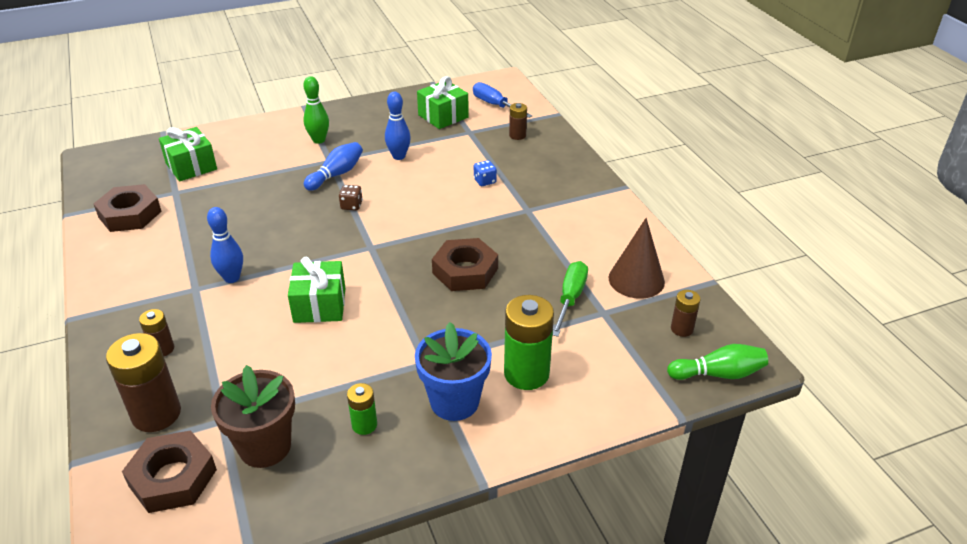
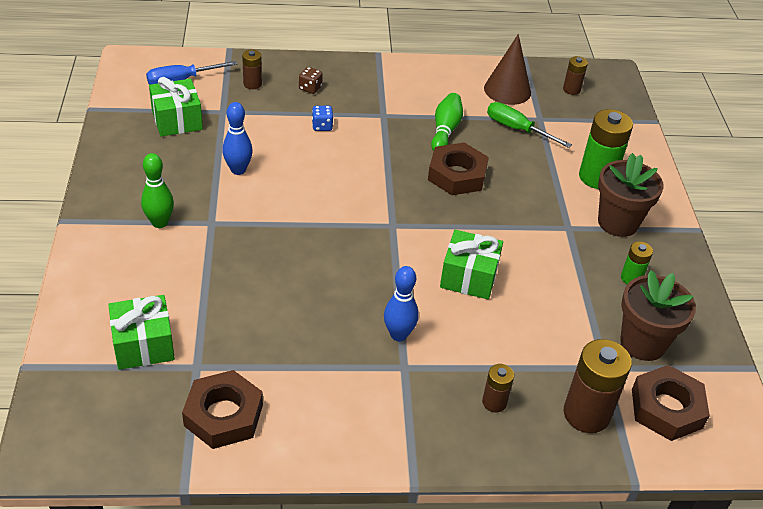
camera: 75 degrees left, 5 degrees up
blue bowling pin [304,142,363,191] -> none
brown dice [339,185,363,211] -> brown dice moved to [299,67,323,94]
blue flower pot [415,322,492,421] -> brown flower pot [598,153,664,237]
green bowling pin [667,344,768,380] -> green bowling pin moved to [431,93,463,151]

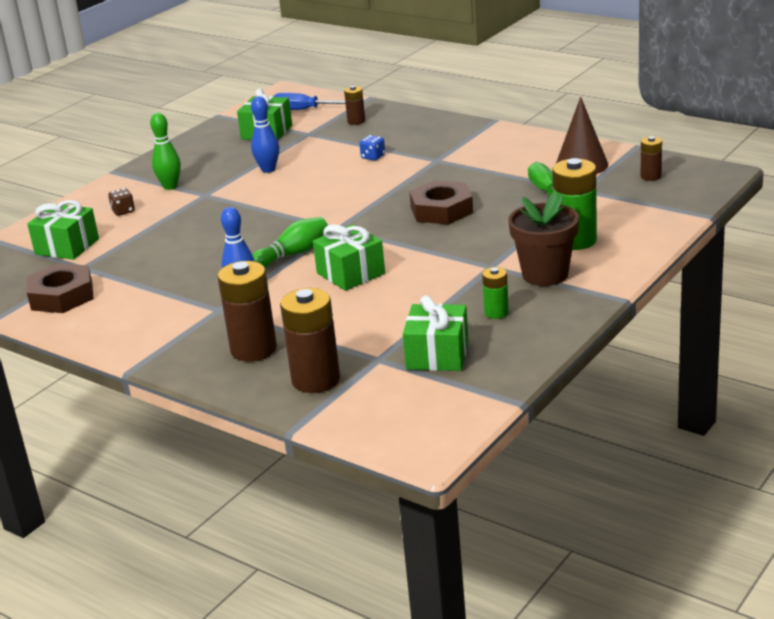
camera: 45 degrees right, 15 degrees down
brown dice [299,67,323,94] -> brown dice moved to [108,188,135,216]
green bowling pin [431,93,463,151] -> green bowling pin moved to [253,217,328,268]
brown battery [482,364,514,412] -> brown battery [217,261,277,362], size x1.90
brown flower pot [620,270,696,361] -> green gift [403,295,469,371]
brown nut [632,365,710,441] -> none

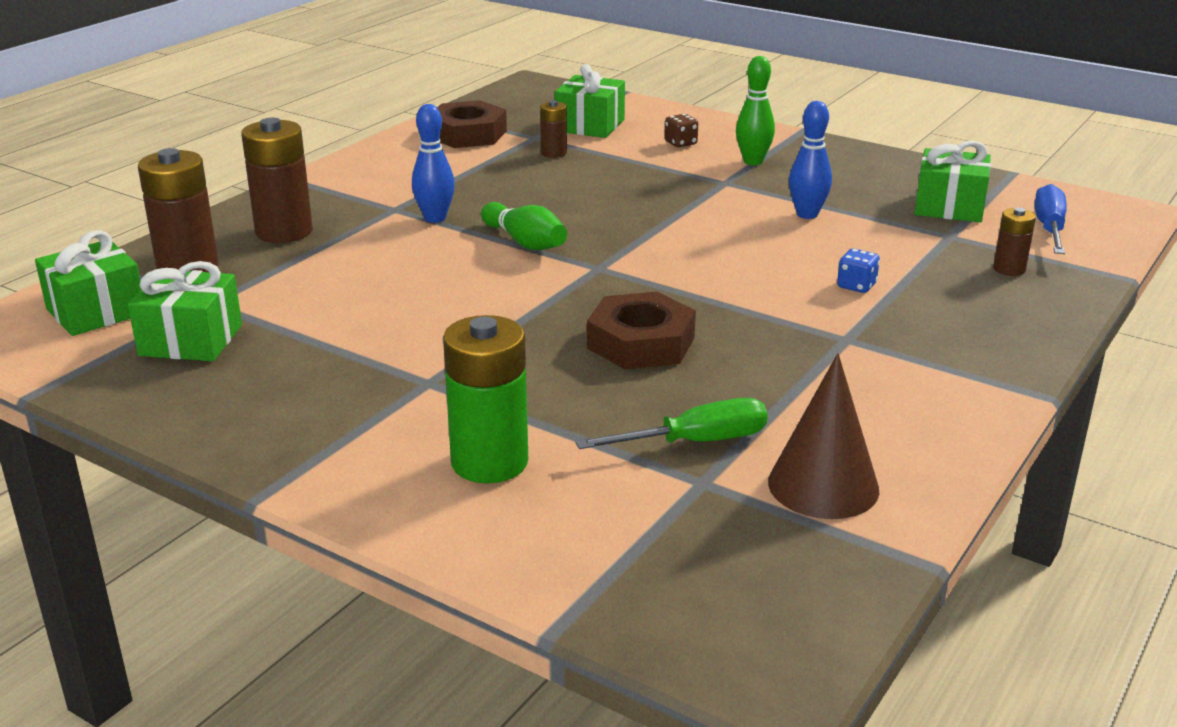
camera: 85 degrees right, 0 degrees up
green gift [313,224,385,291] -> green gift moved to [35,230,141,336]
green battery [482,267,509,319] -> none
brown flower pot [508,191,579,286] -> none
brown battery [641,136,662,181] -> brown battery moved to [540,100,567,158]

